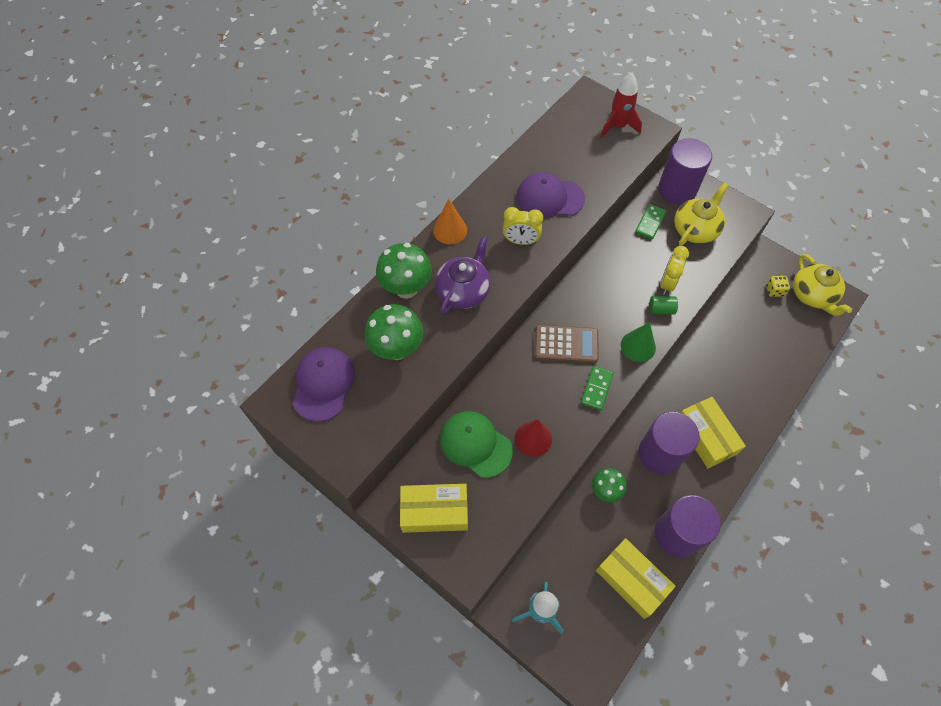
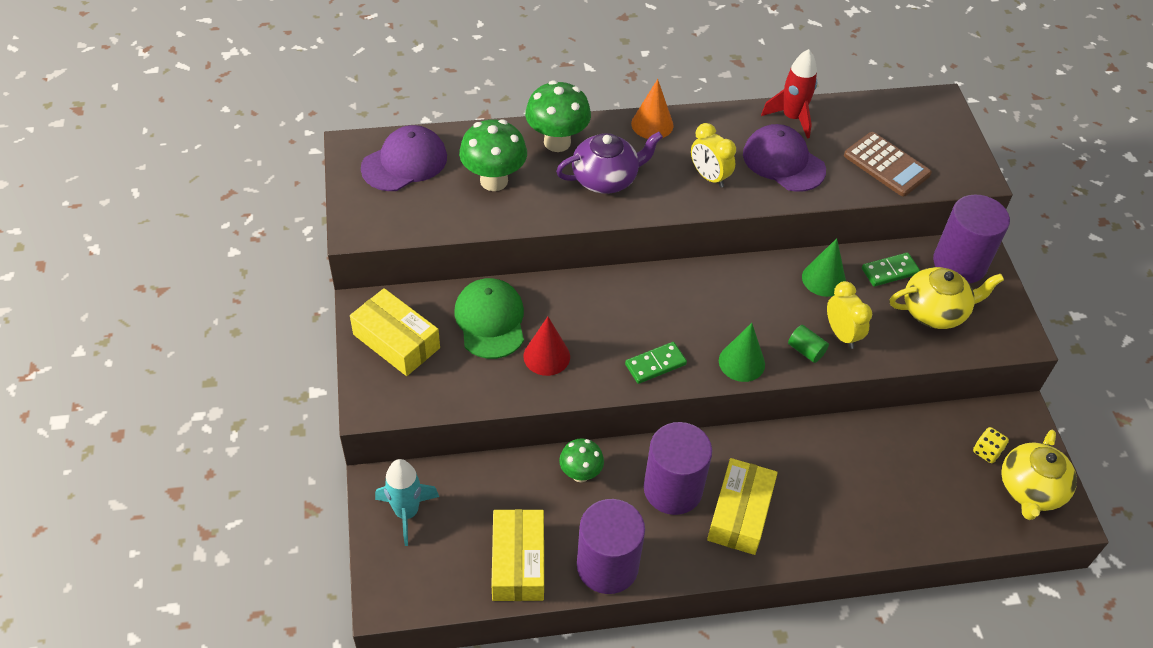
camera: 40 degrees right, 10 degrees down
brown calculator [535,325,599,363] -> brown calculator moved to [844,132,932,197]
red rocket [600,73,642,138] -> red rocket moved to [761,49,817,139]
yellow clock [660,246,689,295] -> yellow clock turned 90 degrees clockwise [827,281,872,349]
none -> green cone [802,238,846,297]

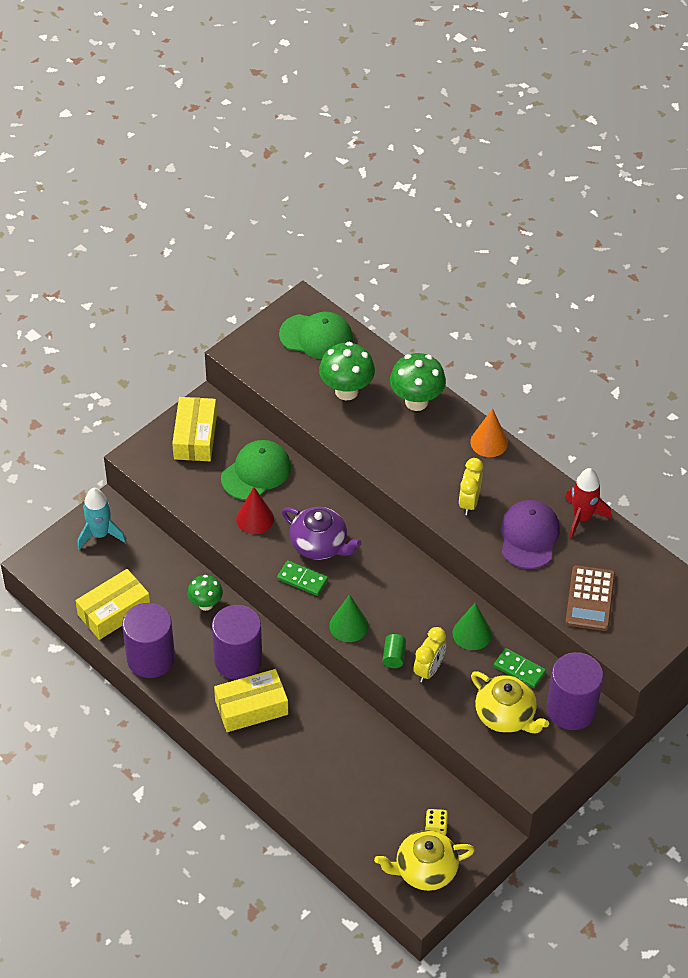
camera: 55 degrees right, 0 degrees up
purple cap [361,125,447,191] -> green cap [279,312,353,359]
purple teapot [556,132,663,194] -> purple teapot moved to [282,507,361,560]

